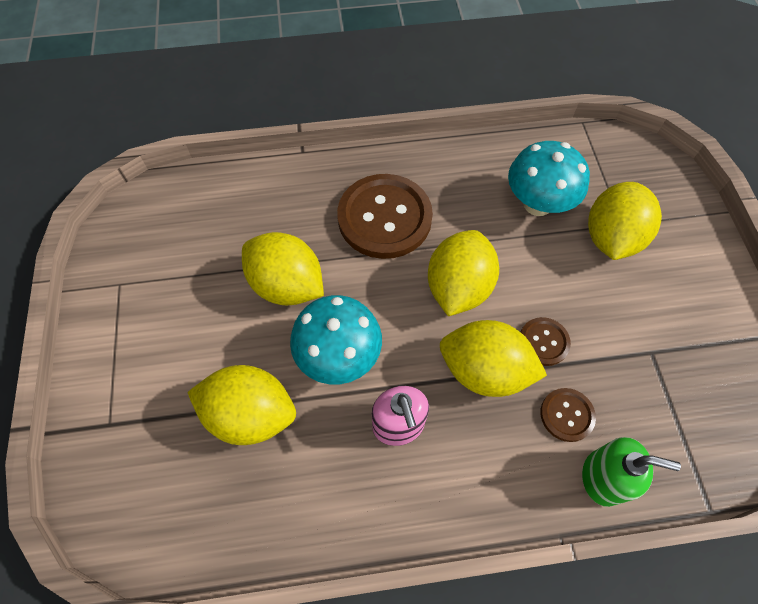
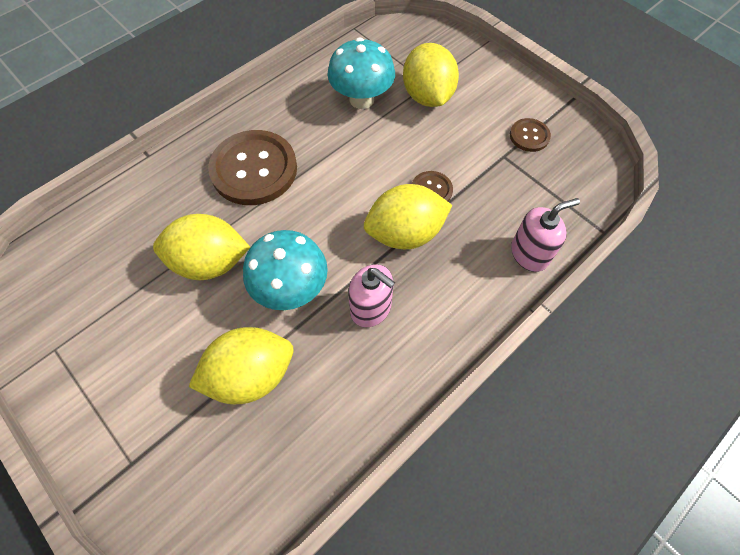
camera: 35 degrees left, 0 degrees up
yellow lemon [428,230,499,316] -> none
brown button [541,388,596,442] -> brown button moved to [510,118,551,152]
green soap dispenser [582,437,681,507] -> pink soap dispenser [511,198,580,272]

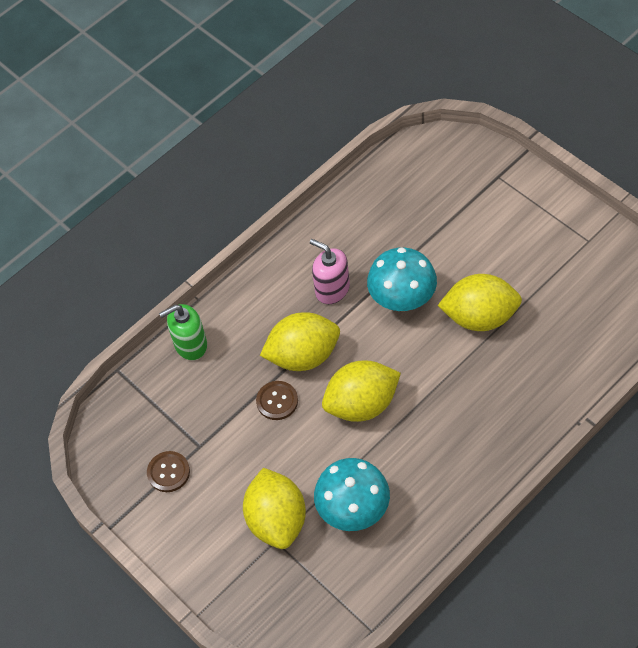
camera: 175 degrees left, 5 degrees down
yellow lemon [188,327,293,404] -> yellow lemon moved to [322,360,401,422]
brown button [208,130,297,205] -> none
pink soap dispenser [511,198,580,272] -> green soap dispenser [159,304,207,360]

